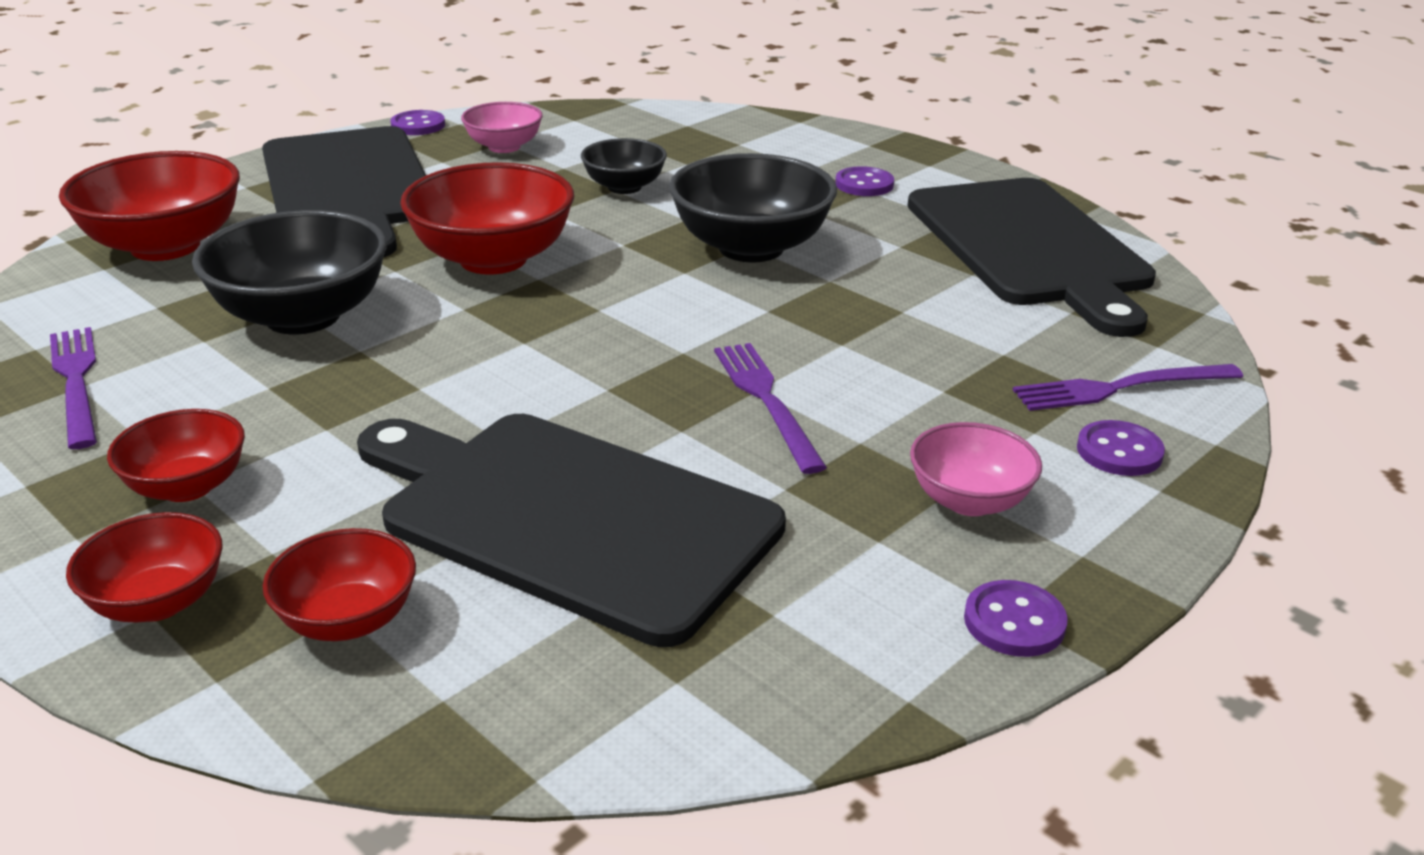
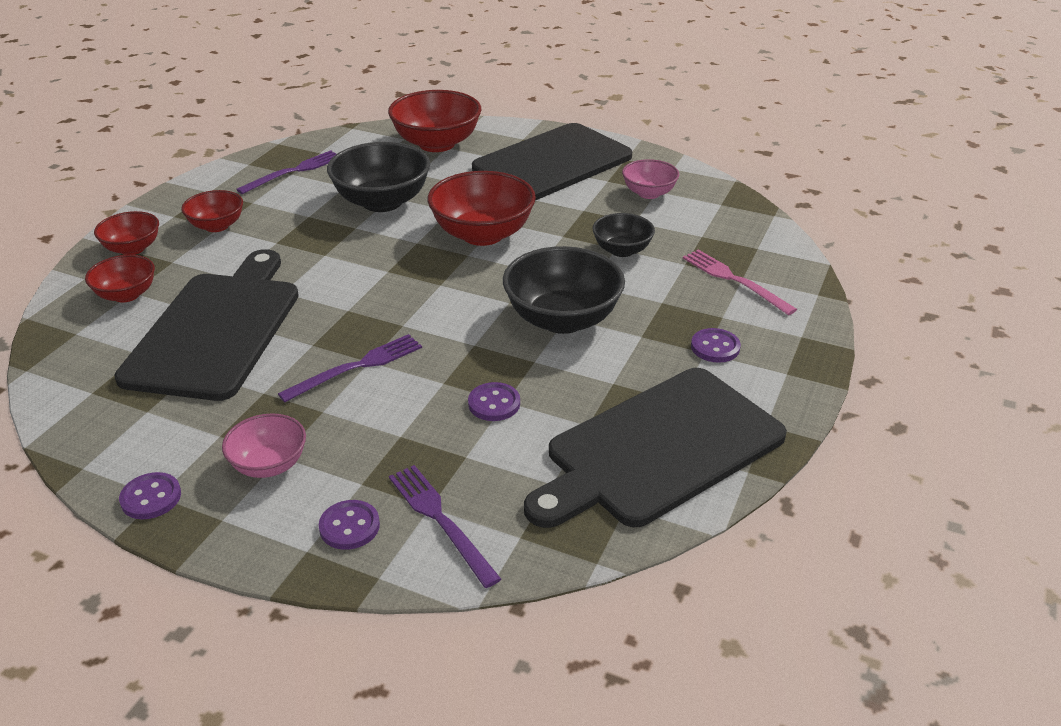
camera: 70 degrees right, 5 degrees up
purple button [391,110,445,135] -> purple button moved to [468,382,520,421]
none -> pink fork [683,249,797,315]

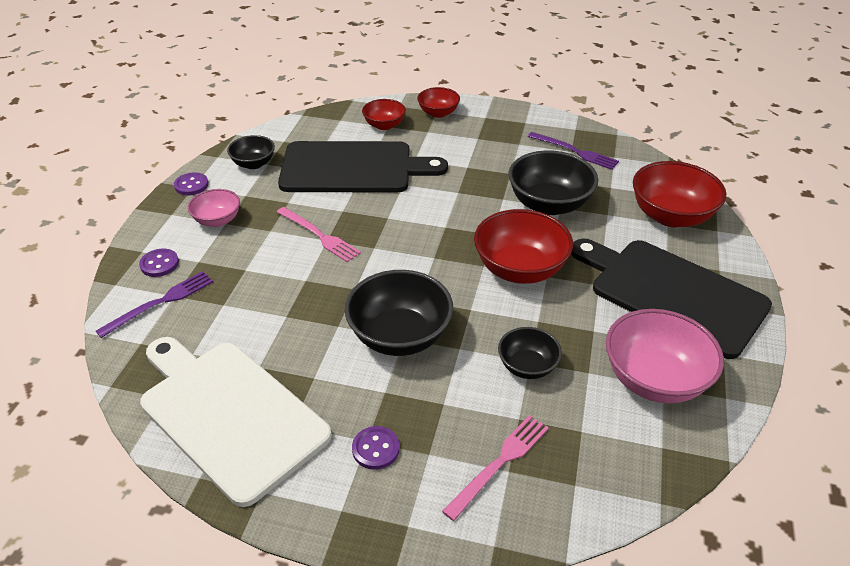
camera: 80 degrees right, 5 degrees up
red bowl [181,190,243,232] -> none
purple fork [278,334,422,402] -> pink fork [277,207,361,262]
purple button [468,382,520,421] -> none
black cutting board [524,368,787,528] -> white cutting board [140,337,332,507]
pink bowl [622,159,679,199] -> pink bowl [606,309,724,404], size x1.76
none -> black bowl [227,135,275,169]

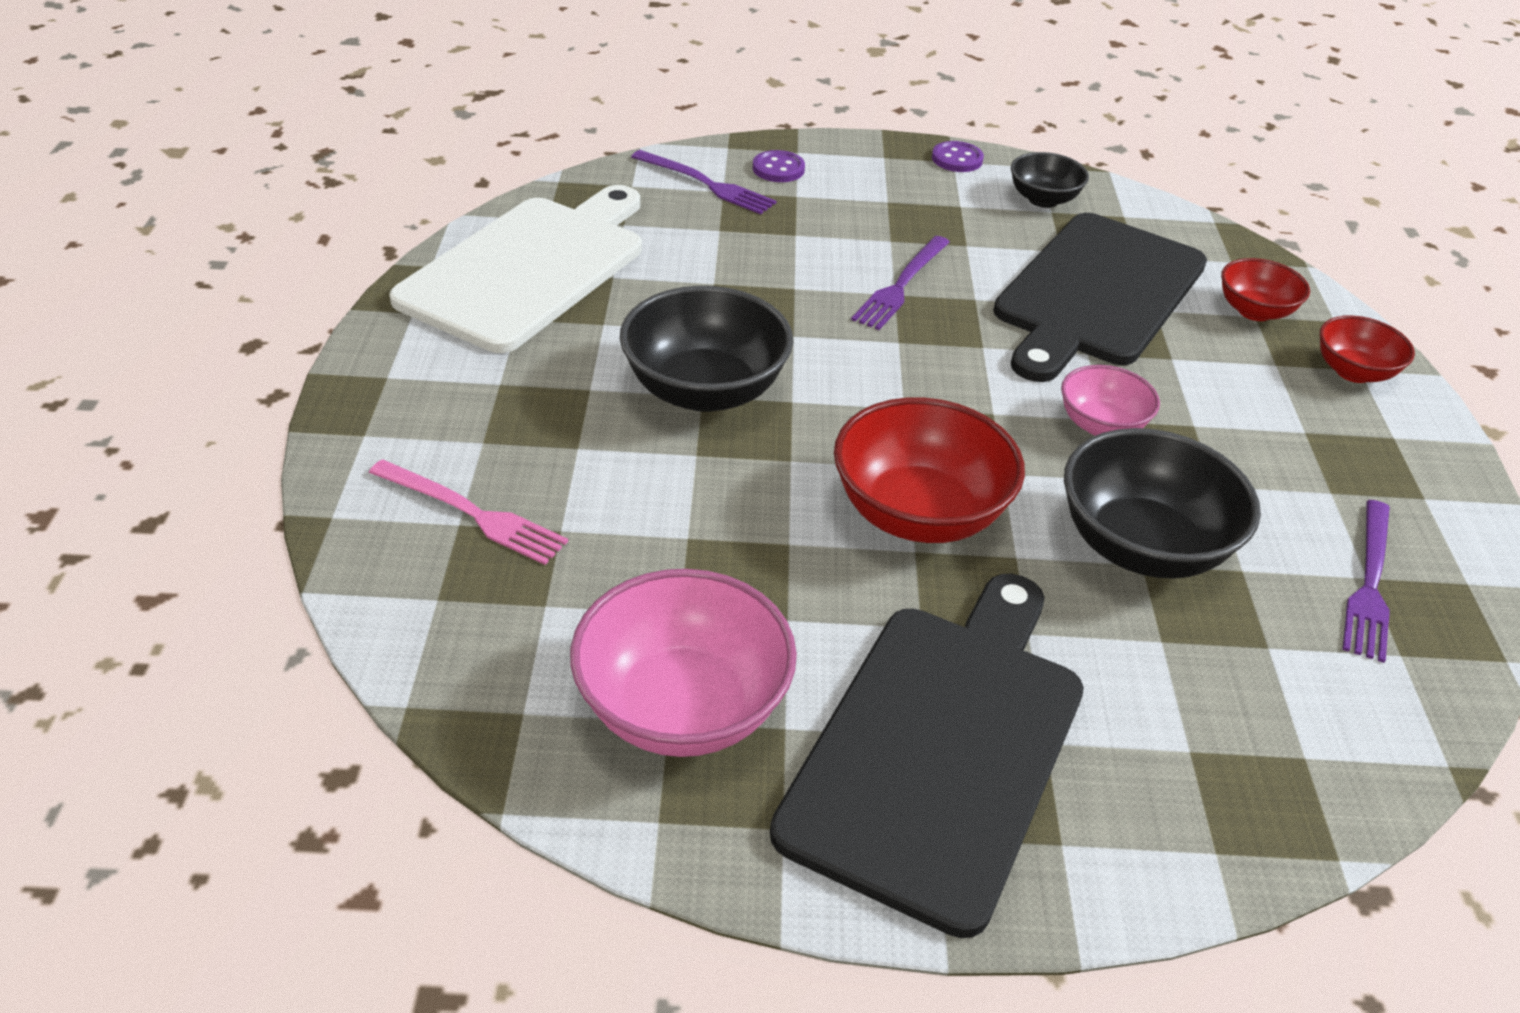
camera: 75 degrees right, 0 degrees up
pink bowl [188,189,240,227] -> pink bowl moved to [1061,365,1160,436]
pink fork [277,207,361,262] -> purple fork [851,236,950,330]
black cutting board [278,141,448,193] -> black cutting board turned 45 degrees clockwise [993,213,1207,382]
purple button [352,426,400,470] -> none
black bowl [498,327,562,379] -> none
red bowl [633,161,726,227] -> none

